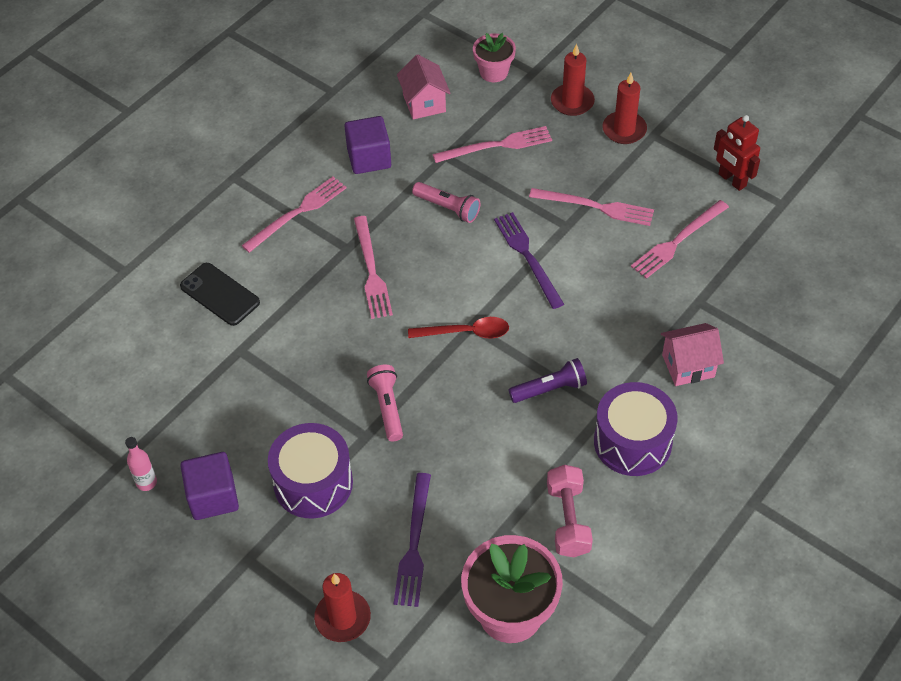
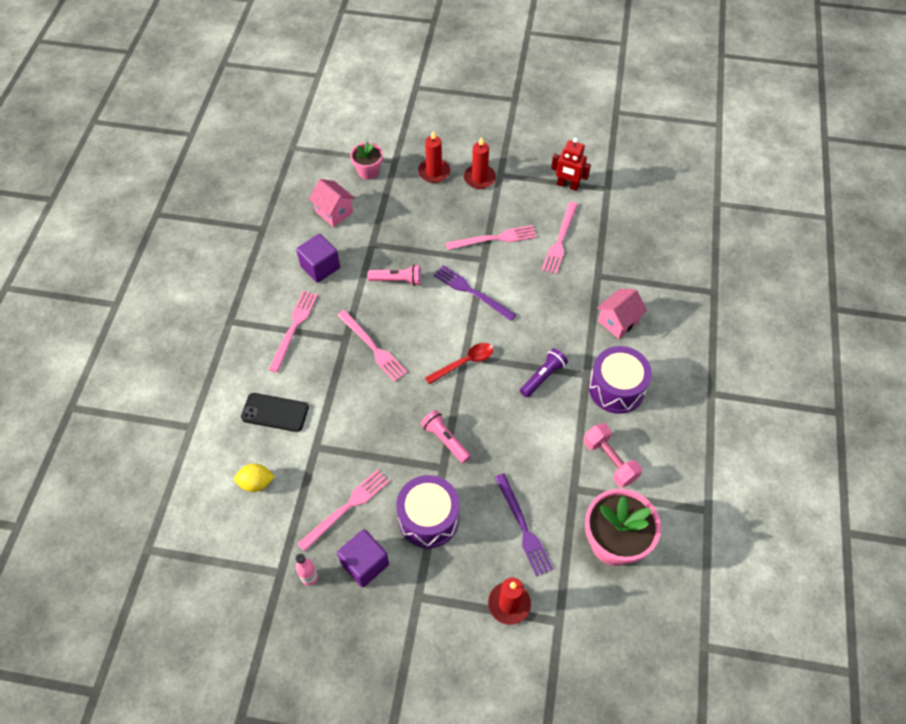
camera: 30 degrees left, 5 degrees up
pink fork [433,126,552,163] -> pink fork moved to [297,469,389,552]
none -> yellow lemon [234,464,275,492]

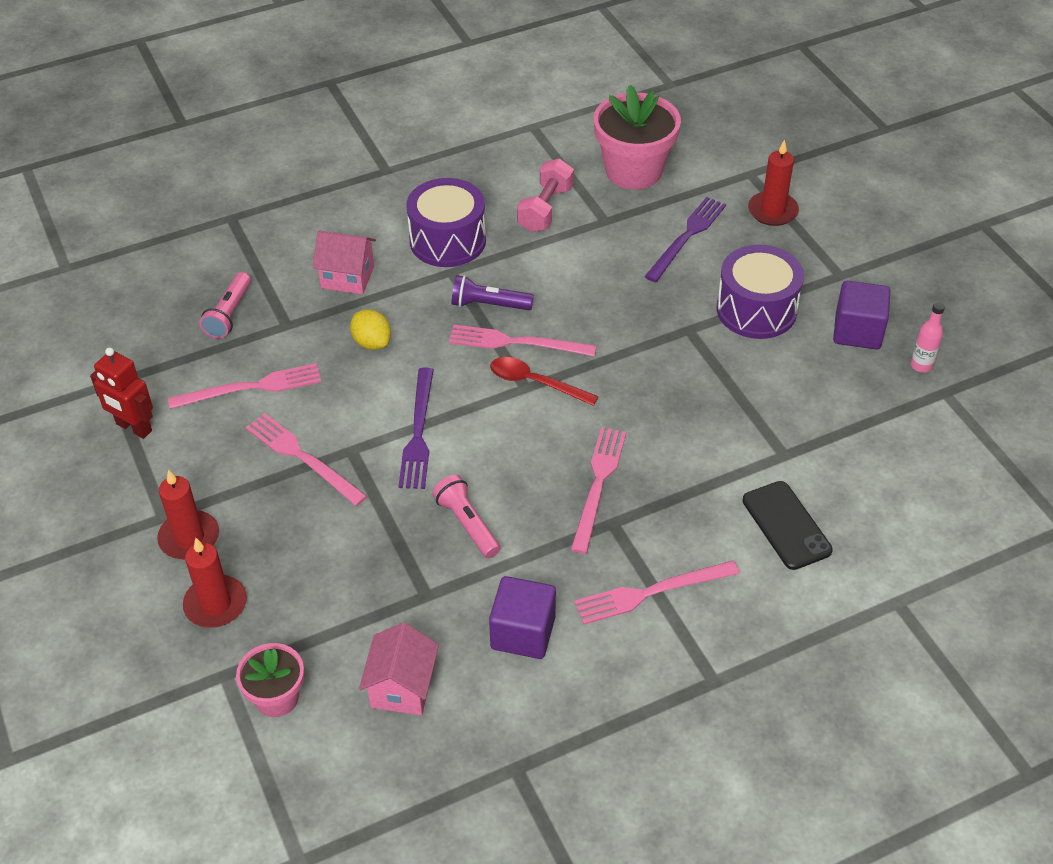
camera: 125 degrees left, 10 degrees down
yellow lemon [234,464,275,492] -> yellow lemon moved to [350,309,391,350]
pink fork [297,469,389,552] -> pink fork moved to [449,325,596,356]
pink flashlight [421,410,471,463] -> pink flashlight moved to [199,272,251,339]
red robot [551,138,591,191] -> red robot turned 135 degrees clockwise [90,347,153,439]

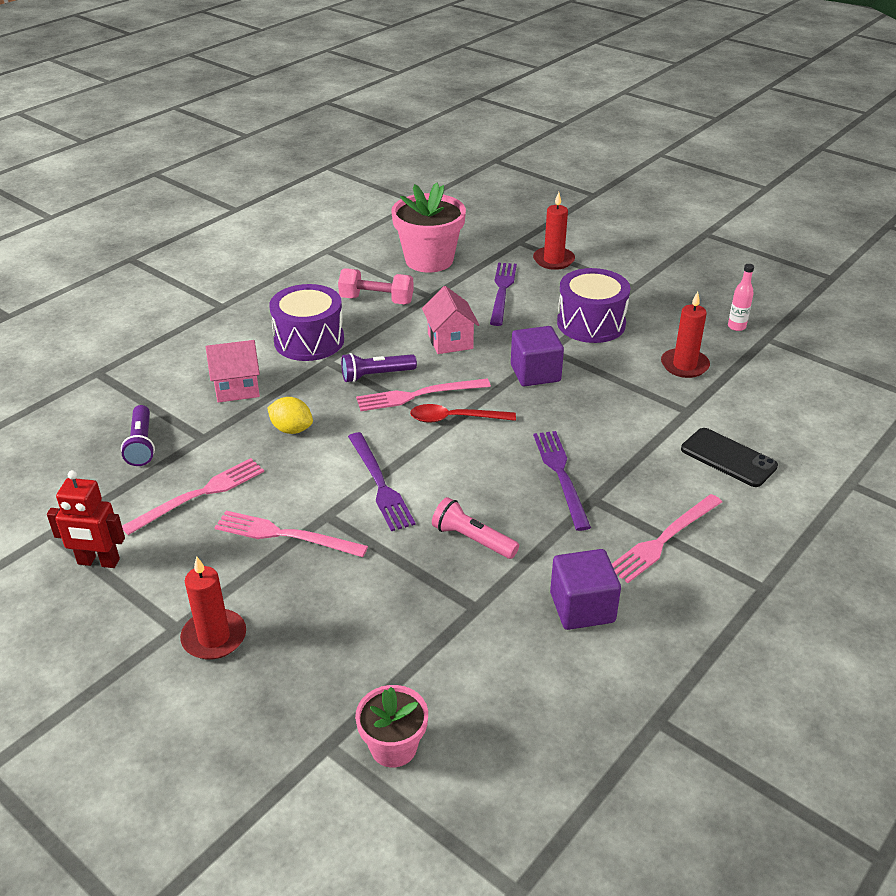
camera: 25 degrees left, 10 degrees down
red candle [183,538,247,628] -> red candle moved to [661,292,710,378]
pink flashlight [199,272,251,339] -> purple flashlight [121,405,155,466]
pink house [359,622,439,715] -> pink house moved to [422,286,479,354]
pink dumbbell [517,159,574,232] -> pink dumbbell turned 75 degrees counterclockwise [338,268,414,304]
pink fork [571,427,626,554] -> purple fork [533,431,591,531]
purple cube [833,281,890,349] -> purple cube moved to [511,326,564,386]

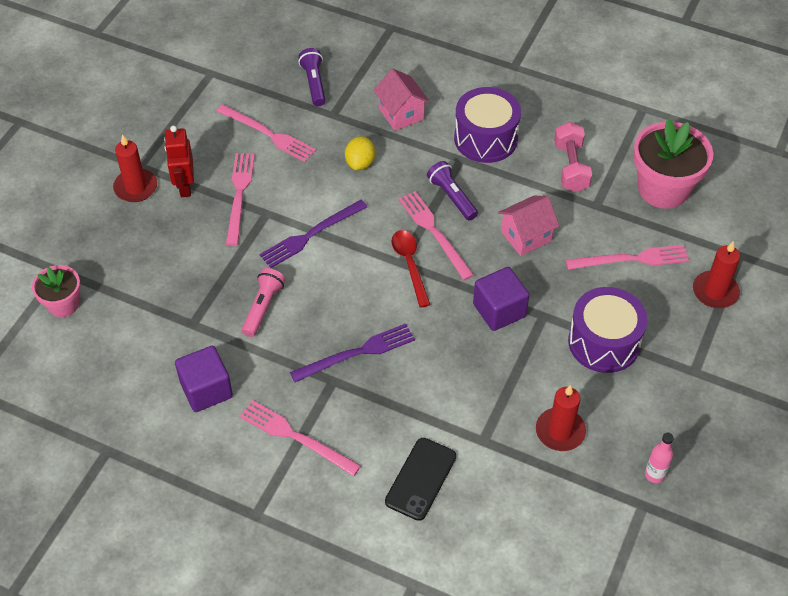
camera: 75 degrees right, 15 degrees up
red robot [47,470,125,568] -> red robot moved to [164,126,194,197]
purple flashlight [121,405,155,466] -> purple flashlight turned 105 degrees clockwise [298,48,326,106]
purple fork [490,263,517,326] -> pink fork [566,245,689,270]

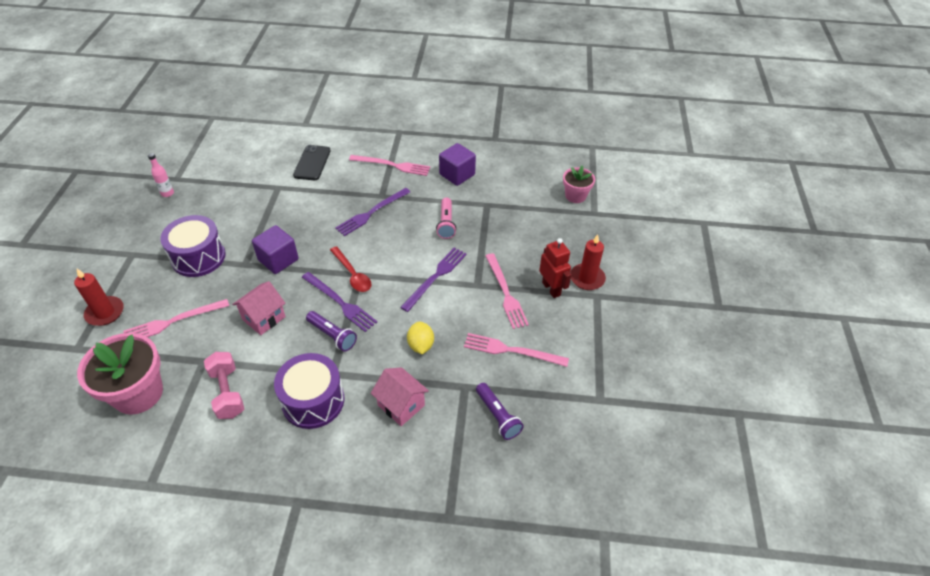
camera: 160 degrees right, 5 degrees down
pink fork [399,191,474,280] -> purple fork [302,272,377,332]
red candle [536,385,586,451] -> none

